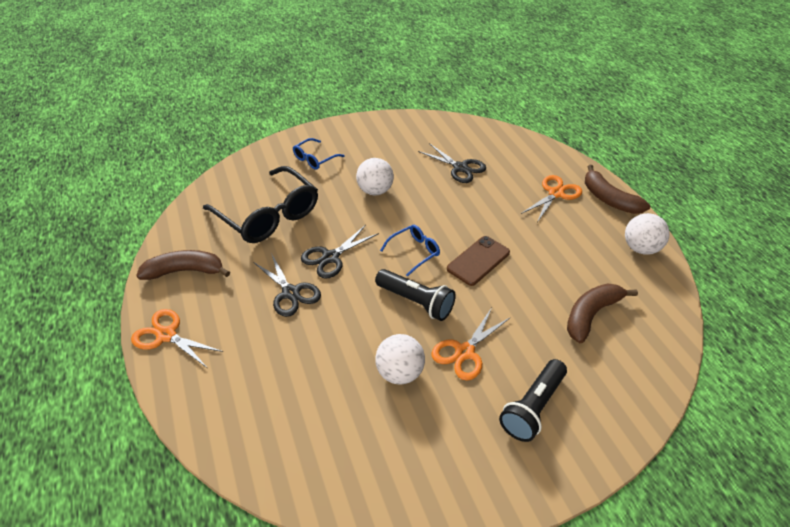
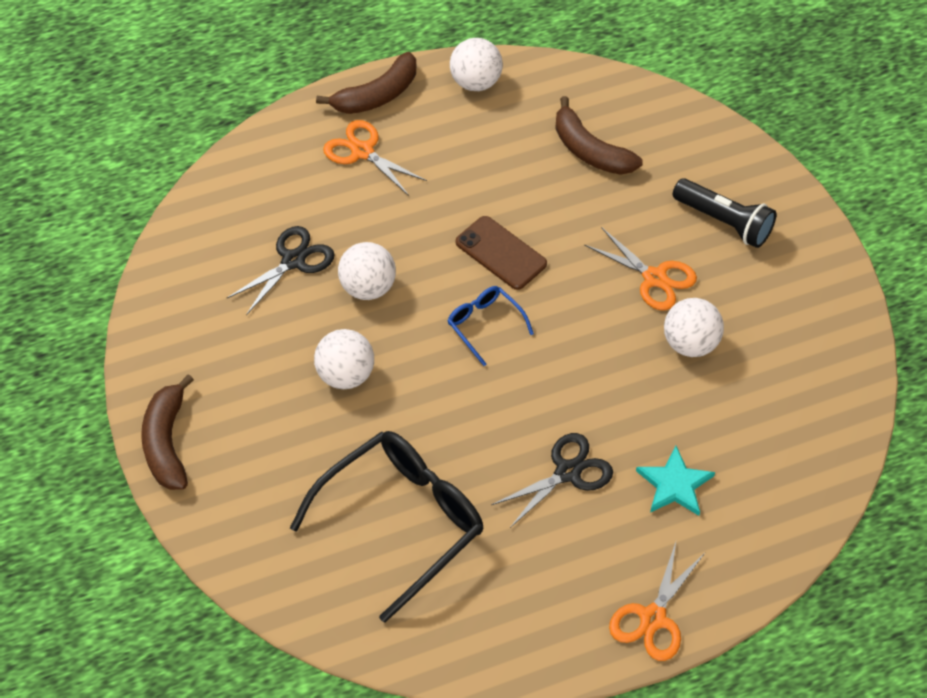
camera: 90 degrees left, 10 degrees up
brown banana [136,250,230,280] -> brown banana moved to [141,374,194,490]
blue glasses [293,138,344,170] -> none
black scissors [301,225,379,278] -> none
black flashlight [375,269,456,321] -> none
none -> white ball [338,242,396,300]
none -> turquoise star [636,446,715,516]

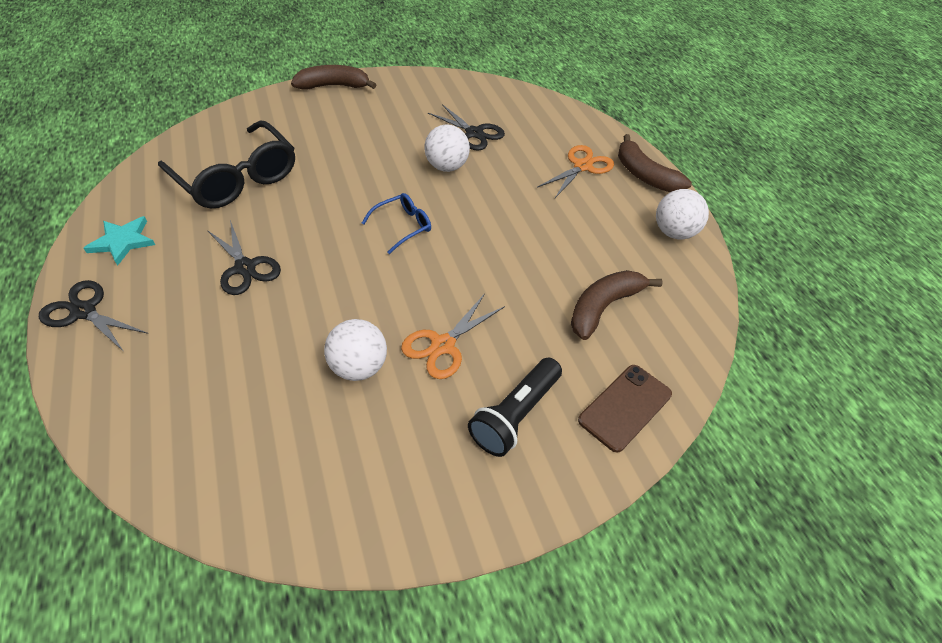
camera: 90 degrees right, 5 degrees down
white ball [314,329,374,389] -> none
brown phone [456,216,547,290] -> brown phone moved to [578,365,672,452]
orange scissors [609,542,705,661] -> black scissors [39,280,148,352]
turquoise star [636,446,715,516] -> turquoise star moved to [83,216,155,266]

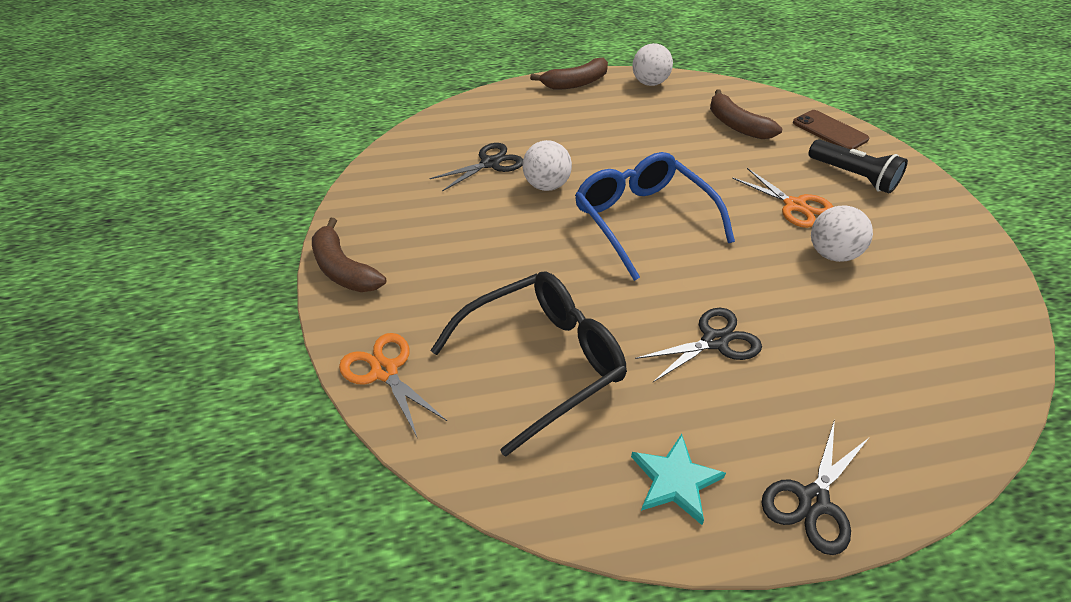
camera: 80 degrees left, 5 degrees down
brown banana [291,65,376,89] -> brown banana turned 45 degrees counterclockwise [312,218,386,292]
blue glasses [362,193,431,254] -> blue glasses [575,152,735,281], size x2.07
orange scissors [537,145,614,198] -> orange scissors moved to [339,333,447,439]

